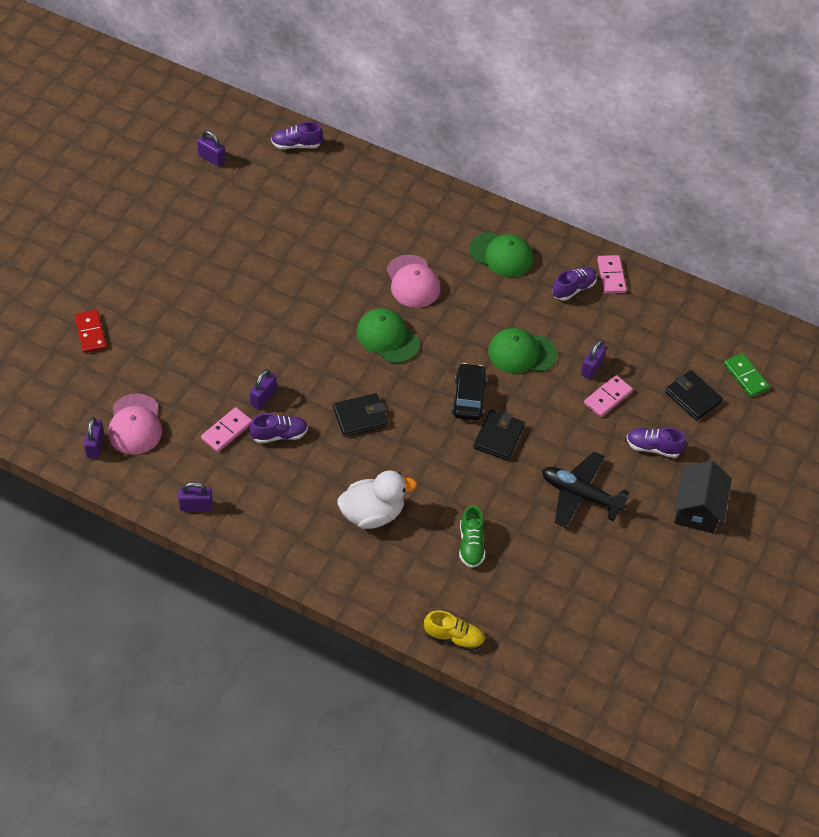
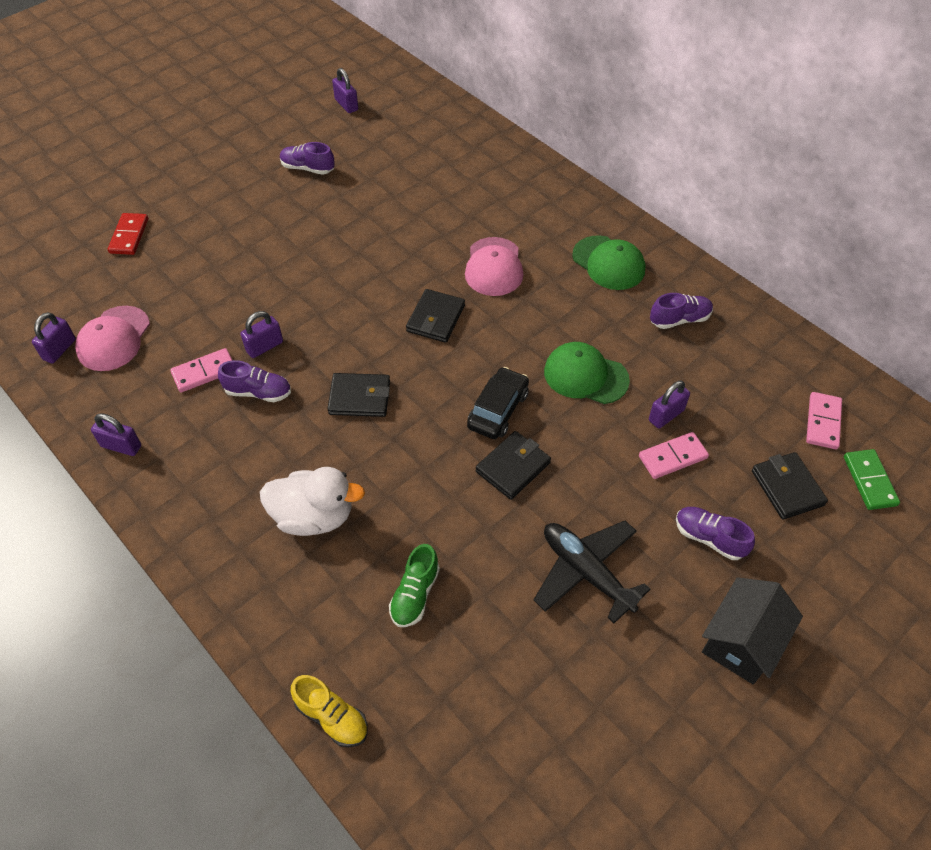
camera: 25 degrees right, 0 degrees up
purple shoe [271,122,323,149] -> purple shoe moved to [280,142,335,175]
green cap [356,308,420,363] -> black wallet [406,289,465,343]
pink domino [597,255,627,294] -> pink domino moved to [806,392,842,449]

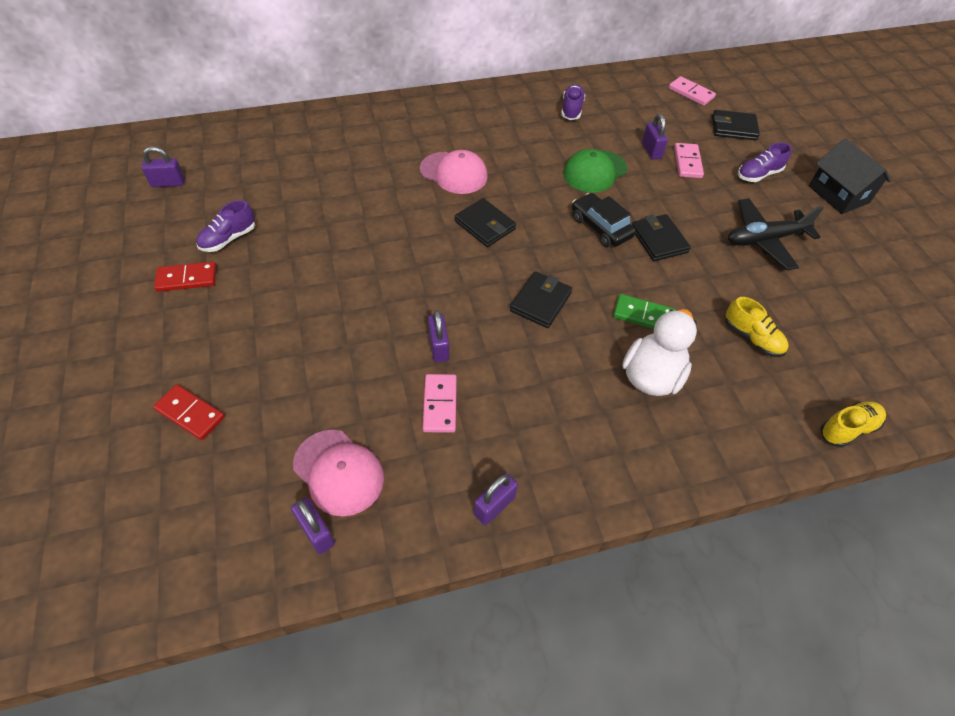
camera: 65 degrees left, 0 degrees up
purple shoe [218,360,291,402] -> none
green shoe [389,544,440,627] -> yellow shoe [725,297,789,357]
green cap [572,235,645,290] -> none
green domino [844,449,900,510] -> green domino moved to [613,294,675,329]
none -> red domino [154,262,217,292]

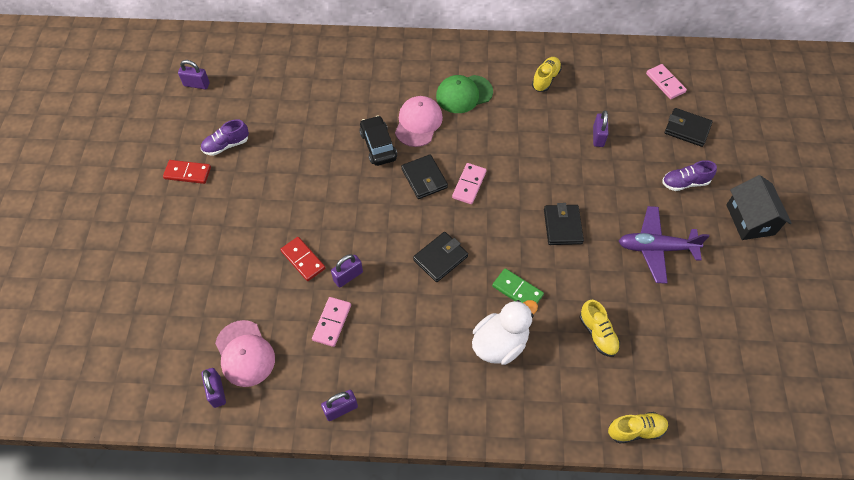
camera: 20 degrees right, 5 degrees up
red domino [153,384,225,440] -> red domino moved to [280,237,325,281]
pink cap [420,150,488,194] -> pink cap turned 120 degrees counterclockwise [395,96,443,147]
purple padlock [428,310,449,362] -> purple padlock turned 45 degrees clockwise [331,254,363,288]
purple shoe [561,84,585,120] -> yellow shoe [532,57,562,92]
green cap [563,149,628,192] -> green cap moved to [436,75,493,113]
black car [572,193,636,247] -> black car moved to [360,116,397,166]
pink domino [674,143,704,178] -> pink domino moved to [452,163,487,204]
black plane [728,198,824,270] -> purple plane [619,206,709,284]

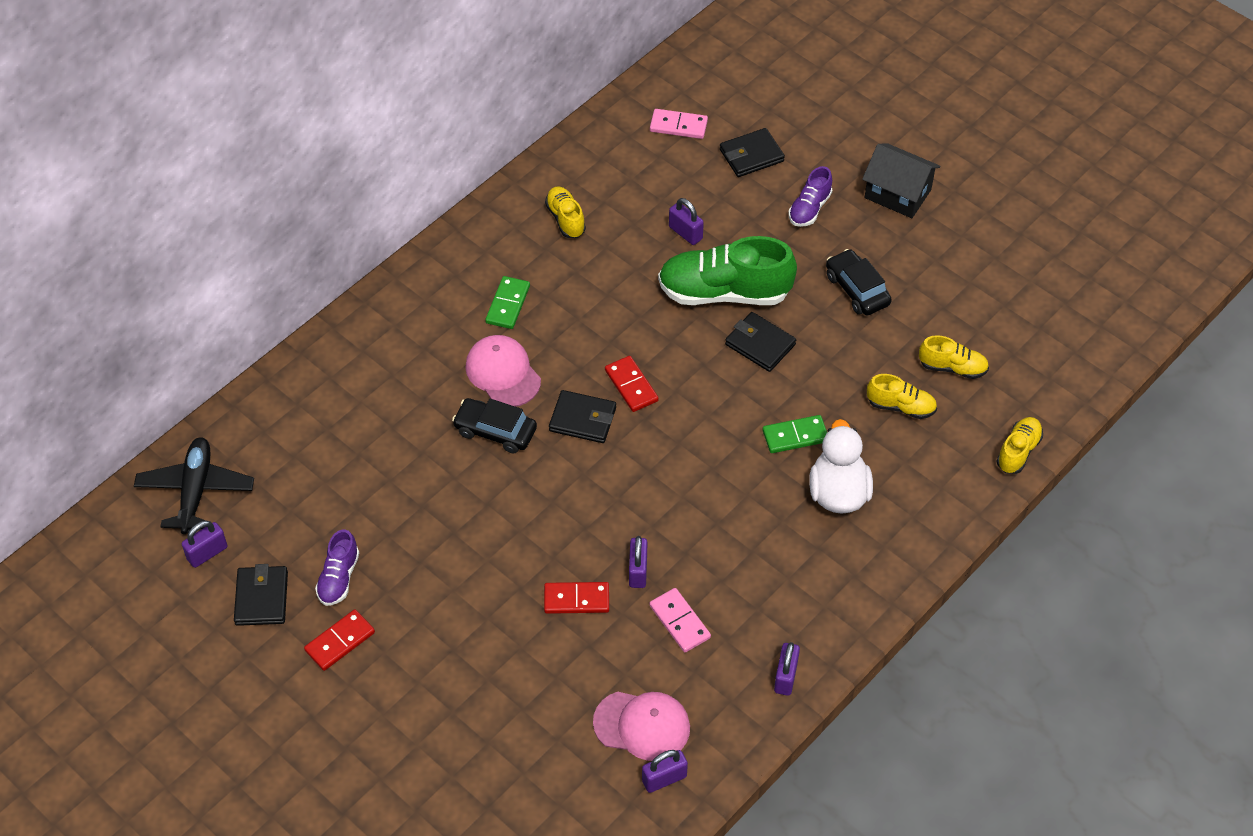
camera: 50 degrees left, 5 degrees down
purple padlock [201,368,226,408] -> purple padlock turned 45 degrees counterclockwise [642,750,688,793]
black wallet [413,232,468,282] -> black wallet moved to [234,564,288,626]
green cap [436,75,493,113] -> green domino [485,276,530,329]
pink domino [452,163,487,204] -> red domino [605,356,658,412]
purple plane [619,206,709,284] -> black car [826,249,892,315]
none -> black plane [134,437,254,534]
none -> green shoe [658,236,797,305]
none -> yellow shoe [919,335,989,379]

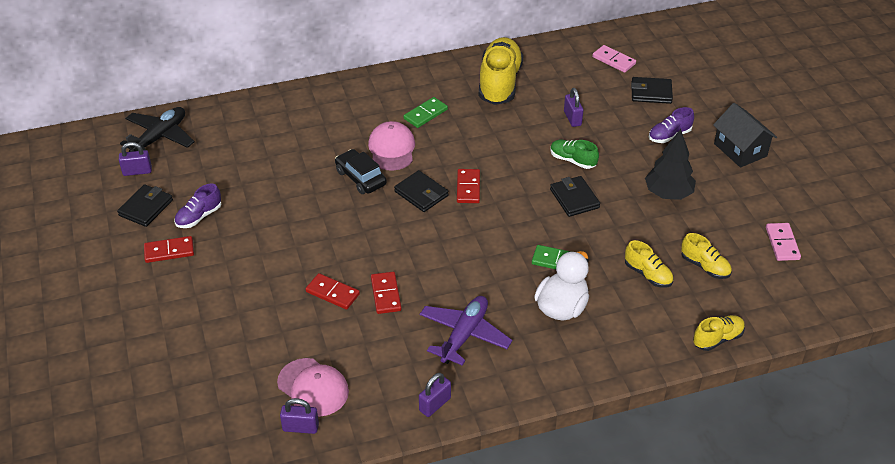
camera: 30 degrees right, 10 degrees down
yellow shoe [545,186,586,238] -> yellow shoe [479,37,523,105], size x1.97
purple padlock [629,536,647,588] -> red domino [371,272,401,314]
pink domino [649,588,711,652] -> pink domino moved to [766,223,801,261]
green shoe [658,236,797,305] -> green shoe [550,140,599,169], size x0.51
black car [826,249,892,315] -> black tree [645,129,696,200]
none -> purple plane [420,296,512,366]

